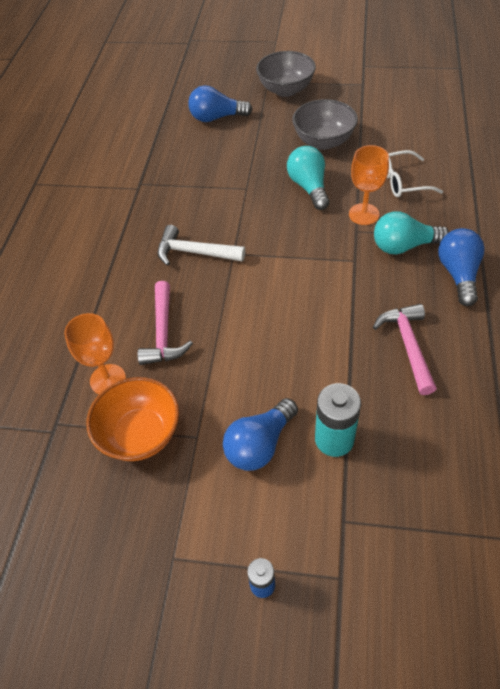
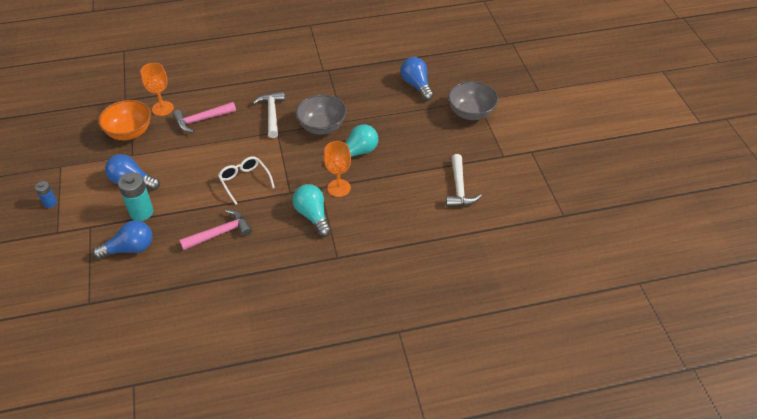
camera: 65 degrees right, 5 degrees down
grey bowl [292,99,358,150] -> grey bowl moved to [296,94,347,135]
white glasses [387,150,443,197] -> white glasses moved to [218,156,275,205]
blue light bulb [438,228,485,306] -> blue light bulb moved to [92,220,152,259]
none -> white hammer [446,154,482,207]

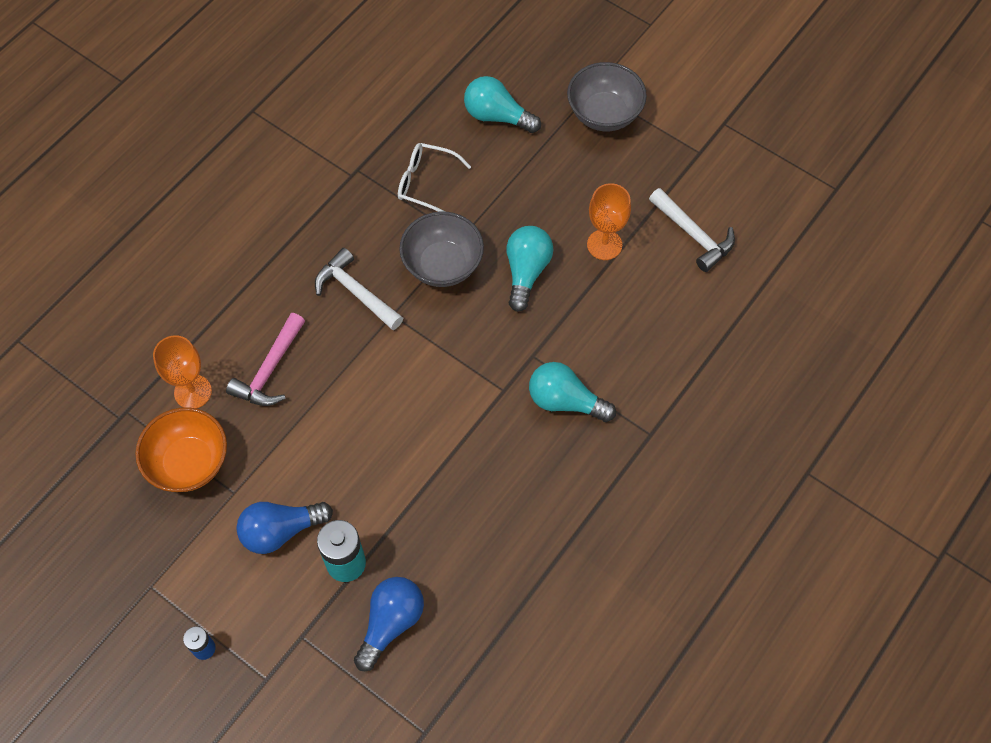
camera: 40 degrees left, 15 degrees up
pink hammer [179,210,252,250] -> none
white glasses [218,156,275,205] -> white glasses moved to [398,143,471,212]
orange goblet [324,141,351,197] -> orange goblet moved to [587,183,631,260]
blue light bulb [400,57,434,100] -> turquoise light bulb [464,76,541,133]

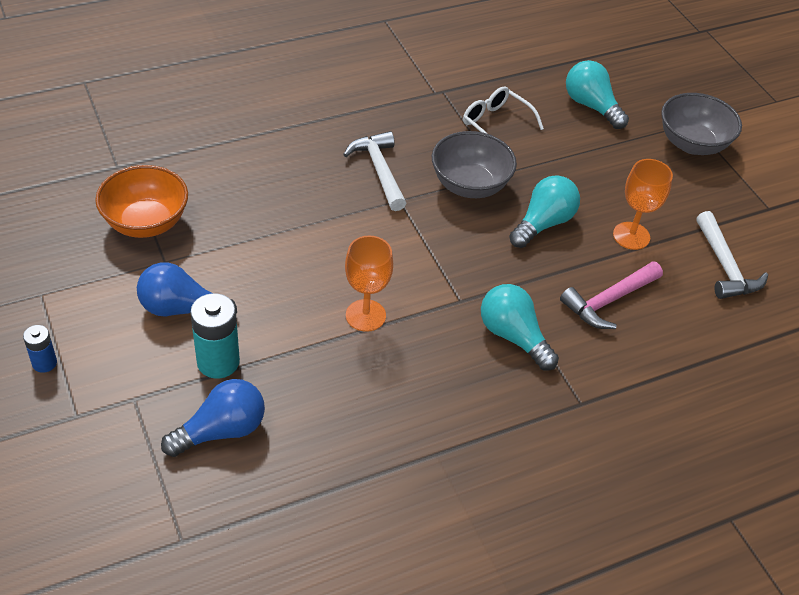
camera: 25 degrees right, 15 degrees down
orange goblet [153,335,212,409] -> orange goblet moved to [345,236,393,332]
pink hammer [226,313,305,406] -> pink hammer moved to [560,261,663,329]

